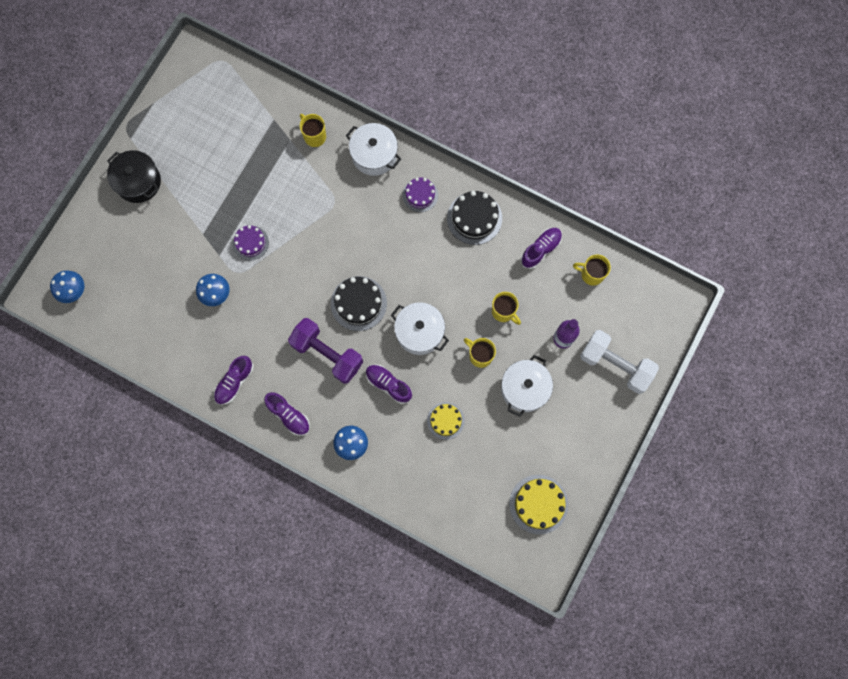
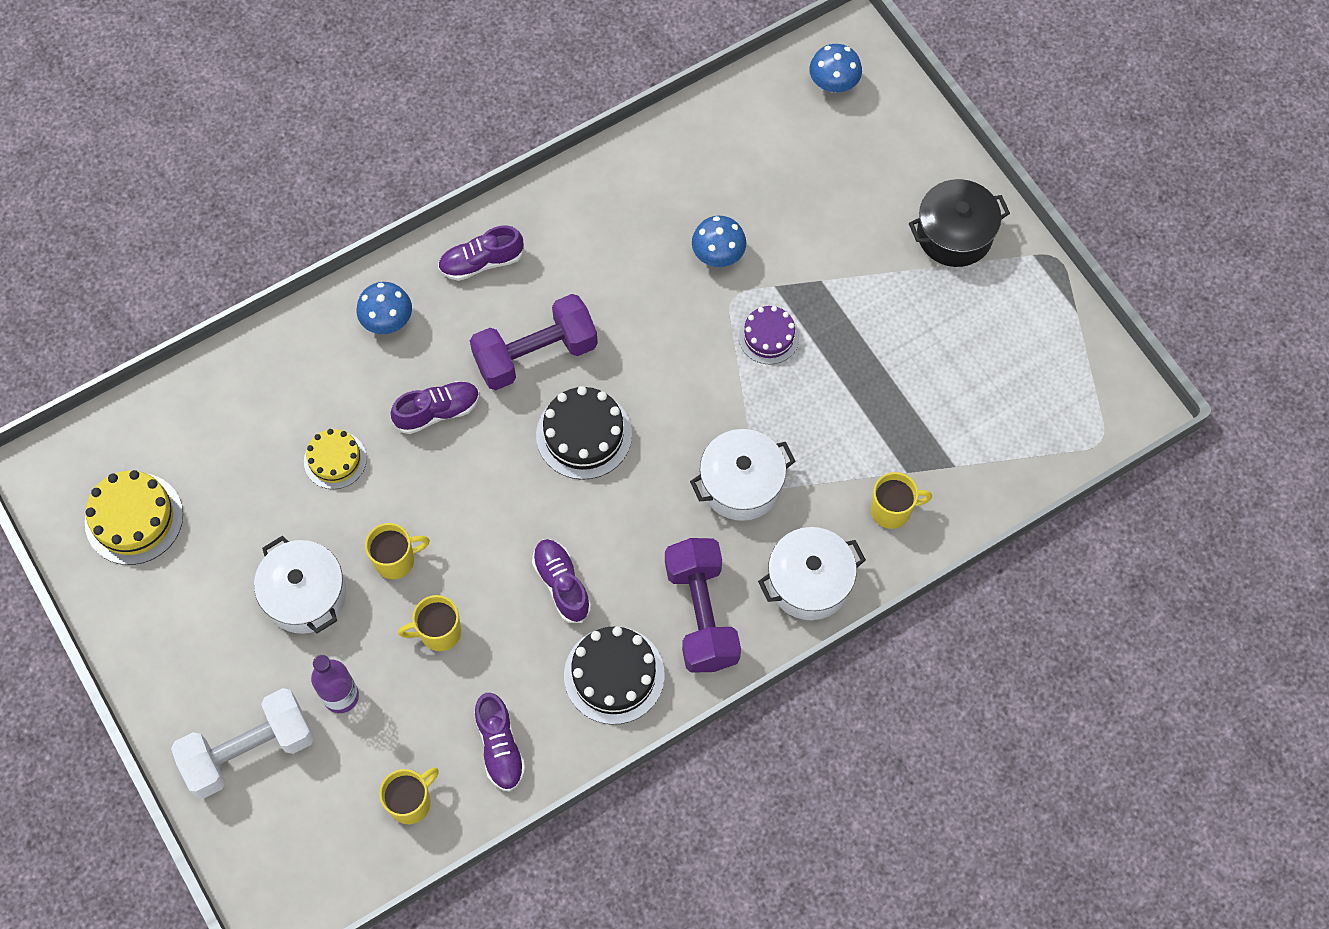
camera: 120 degrees right, 10 degrees down
purple shoe [214,356,254,405] -> purple shoe moved to [532,539,591,623]
white pot [391,302,449,355] -> white pot moved to [690,429,795,521]
purple cake [403,177,438,212] -> purple dumbbell [665,538,741,673]

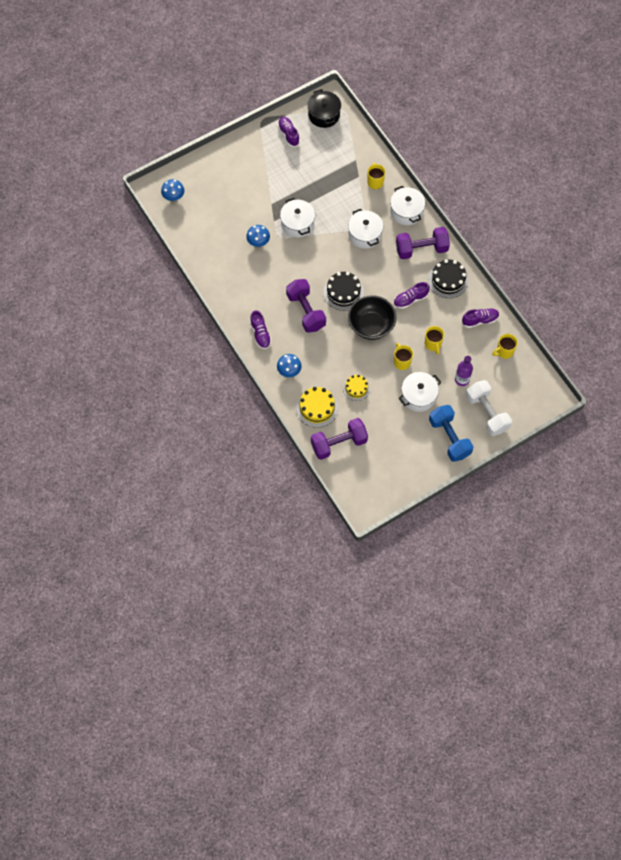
camera: 90 degrees left, 0 degrees up
yellow cake [85,470,183,565] -> yellow cake moved to [296,387,338,428]
yellow mug [379,767,439,824] -> yellow mug turned 75 degrees counterclockwise [492,334,518,359]
purple shoe [390,381,480,434] -> purple shoe moved to [278,117,300,147]
purple cake [738,306,799,364] -> white pot [280,198,315,238]
black pot [909,179,1010,267] -> black pot moved to [307,89,341,128]
none -> purple dumbbell [311,418,368,460]
none -> black bowl [348,295,397,340]
none -> blue dumbbell [429,405,474,462]

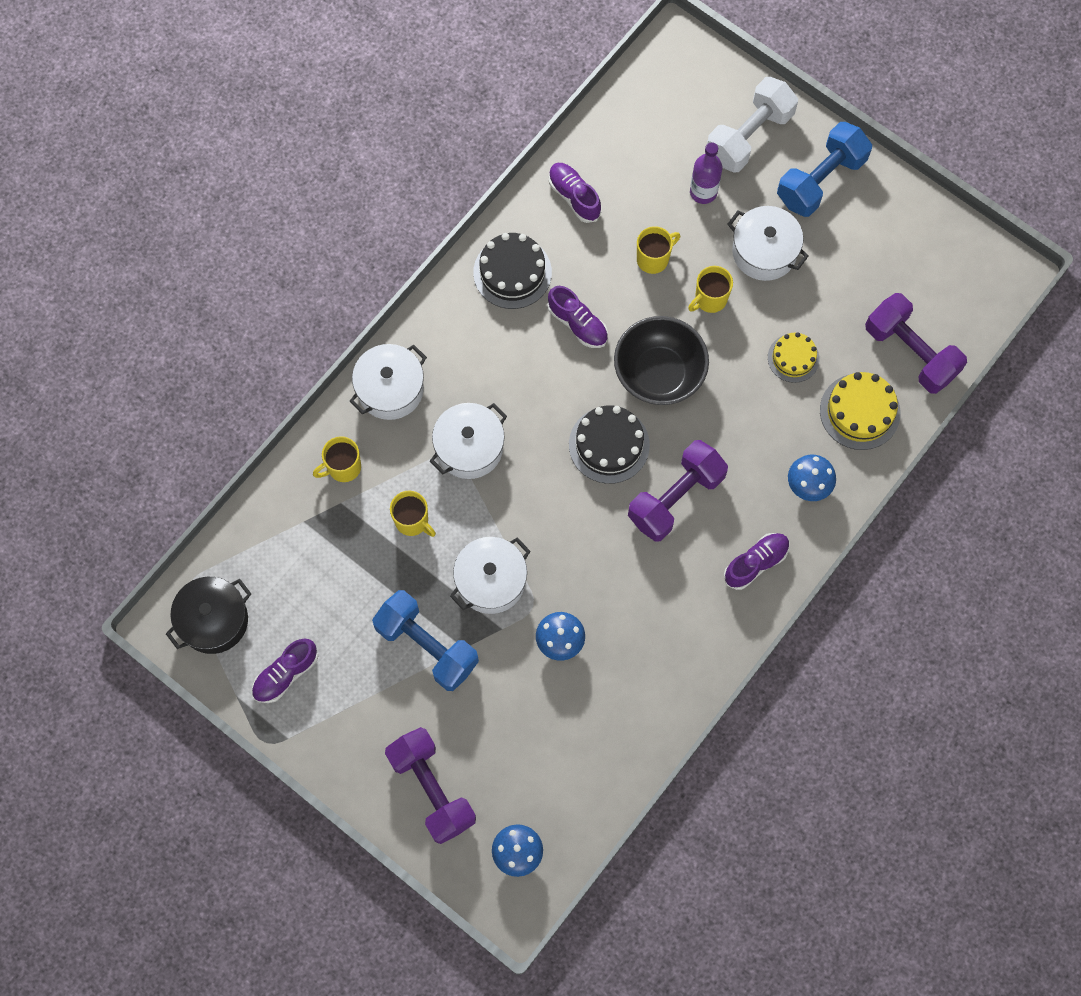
camera: 110 degrees left, 5 degrees up
purple dumbbell [396,227,450,259] -> purple dumbbell moved to [385,727,476,844]
yellow mug [492,334,518,359] -> yellow mug moved to [390,491,436,537]
none -> blue dumbbell [372,590,479,691]

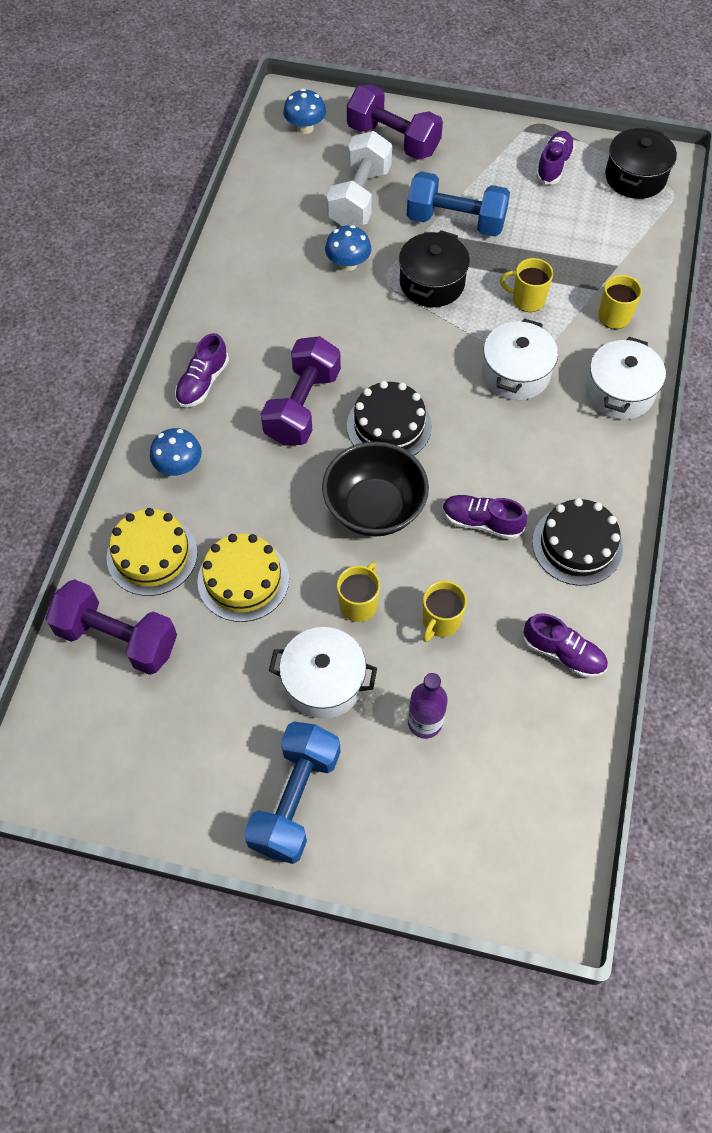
camera: 155 degrees right, 10 degrees down
white pot [450,537,531,614] -> black pot [399,230,470,307]
white dumbbell [707,77,798,172] -> white dumbbell moved to [327,131,392,227]
yellow cake [768,332,820,383] -> yellow cake [197,534,289,622], size x1.54

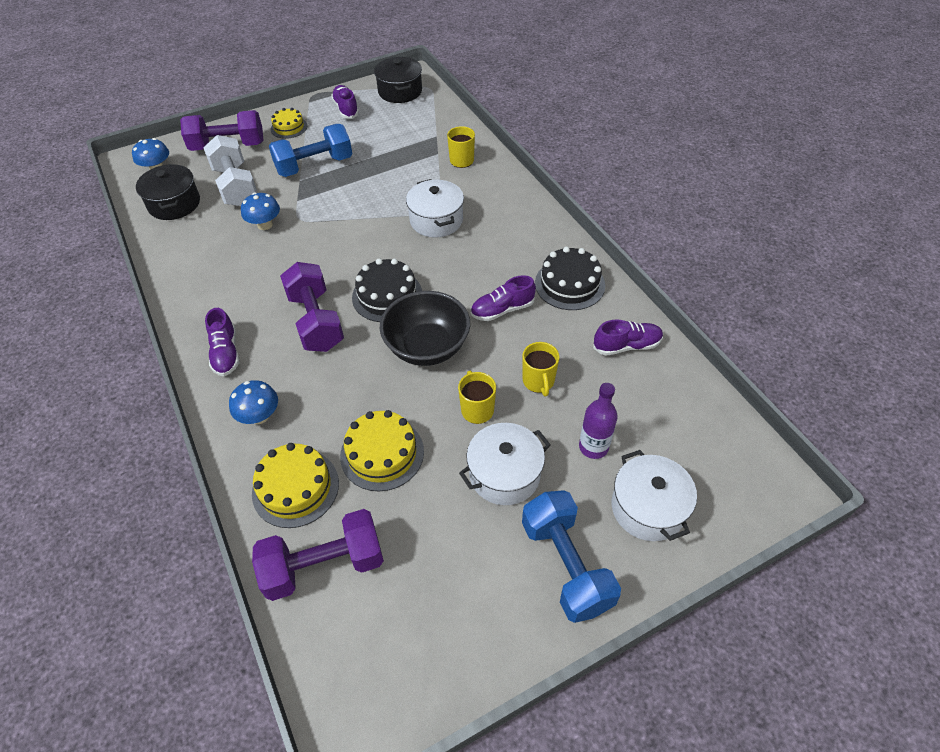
camera: 40 degrees left, 10 degrees down
black pot [399,230,470,307] -> black pot moved to [136,164,200,220]
yellow mug [500,258,553,312] -> none
white pot [586,337,666,420] -> white pot moved to [612,450,697,541]
none -> yellow cake [271,108,307,139]

